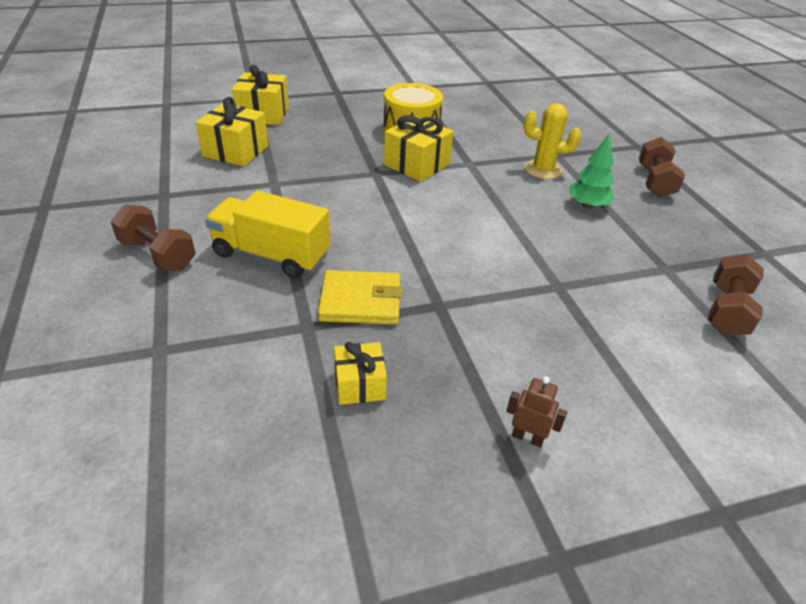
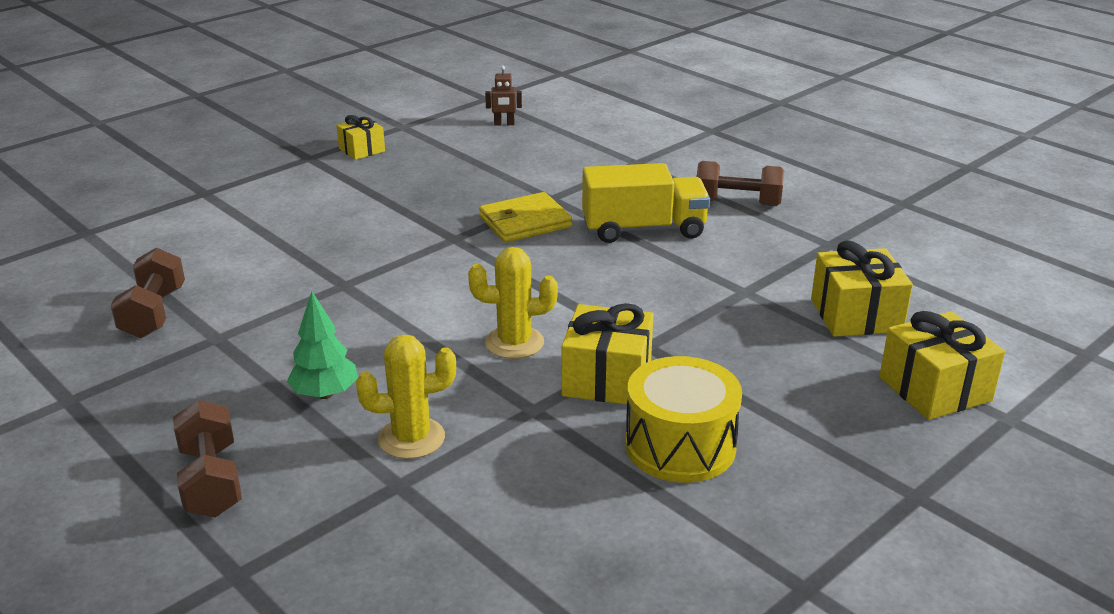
camera: 155 degrees right, 10 degrees down
yellow gift [334,342,387,405] -> yellow gift moved to [336,115,385,160]
brown robot [506,376,567,447] -> brown robot moved to [485,66,522,126]
none -> yellow cactus [468,247,558,359]

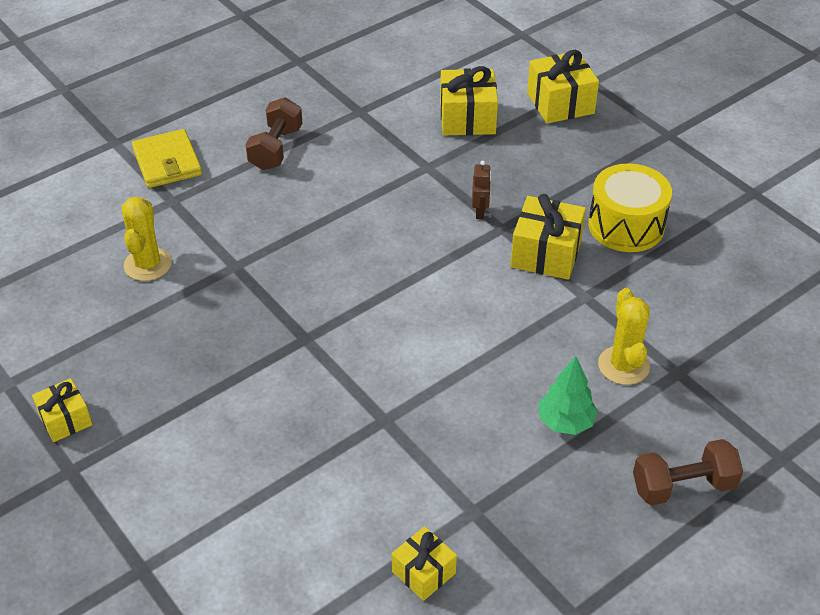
camera: 85 degrees left, 15 degrees up
brown dumbbell [110,247,185,338] -> yellow gift [392,526,457,601]
yellow cactus [468,247,558,359] -> yellow cactus moved to [121,196,172,281]
yellow wallet [479,192,572,243] -> yellow wallet moved to [132,129,202,188]
brown robot [485,66,522,126] -> brown robot moved to [472,161,491,219]
yellow truck [582,163,710,243] -> none

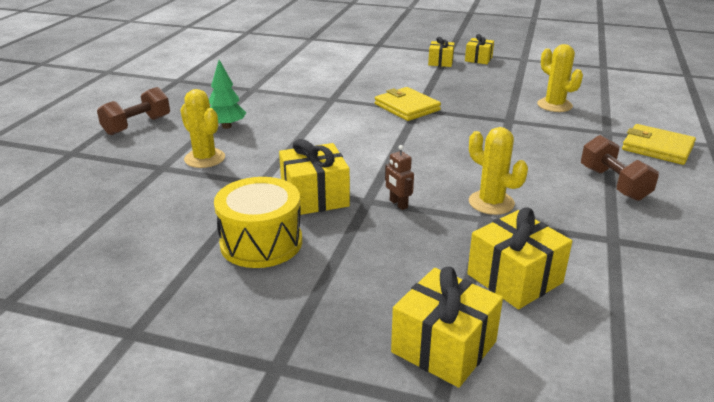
camera: 145 degrees right, 15 degrees down
yellow gift [392,526,457,601] -> yellow gift moved to [428,37,454,67]
none -> yellow wallet [375,87,441,121]
none -> yellow cactus [469,127,528,215]

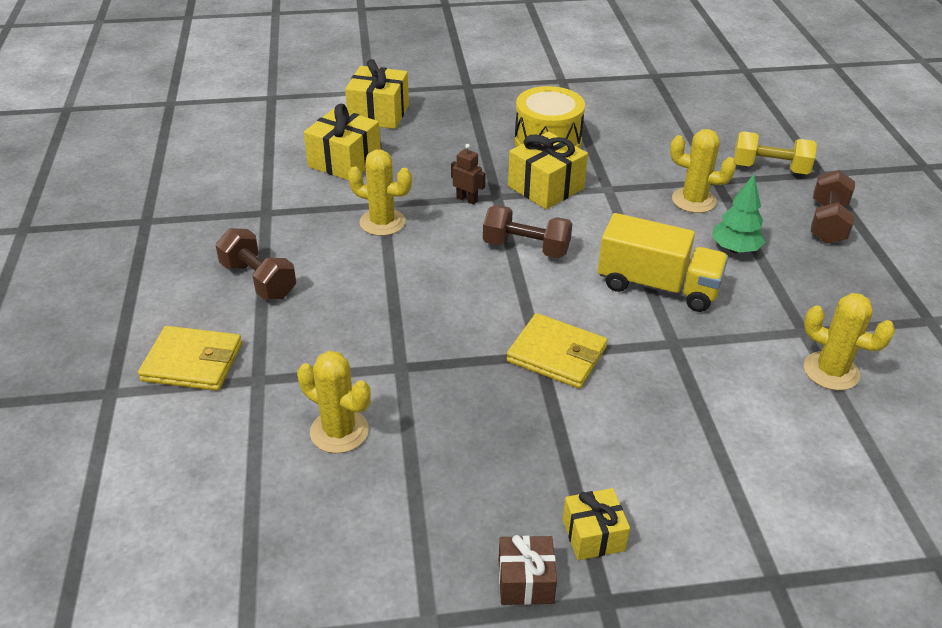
camera: 155 degrees right, 10 degrees up
yellow gift [465,34,494,64] -> brown gift [499,535,557,605]
none -> brown dumbbell [483,205,572,258]
none -> yellow truck [598,213,728,312]
none -> yellow dumbbell [734,131,817,174]
none -> yellow cactus [804,293,895,391]

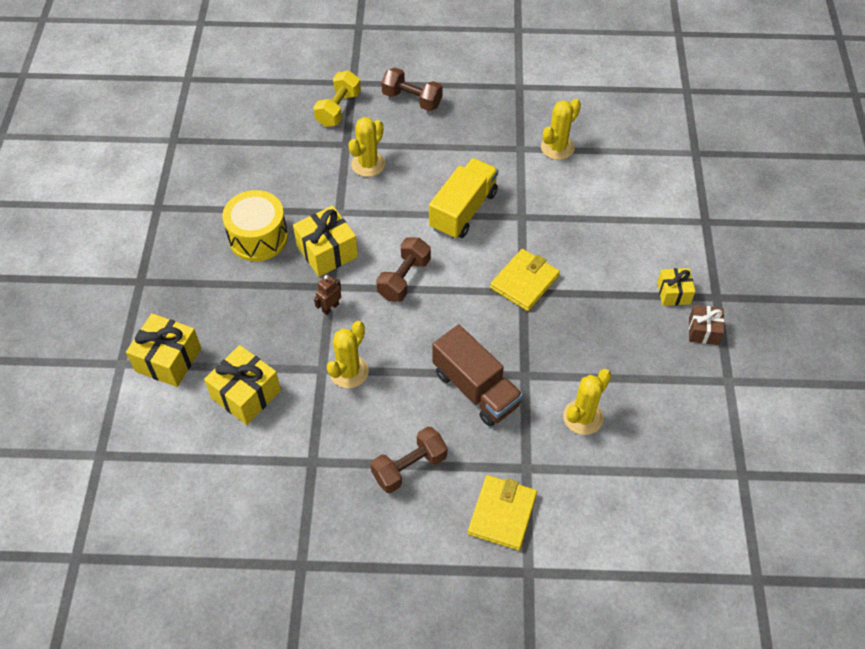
camera: 80 degrees left, 15 degrees up
green tree [712,174,765,253] -> none
none -> brown truck [432,325,523,427]

